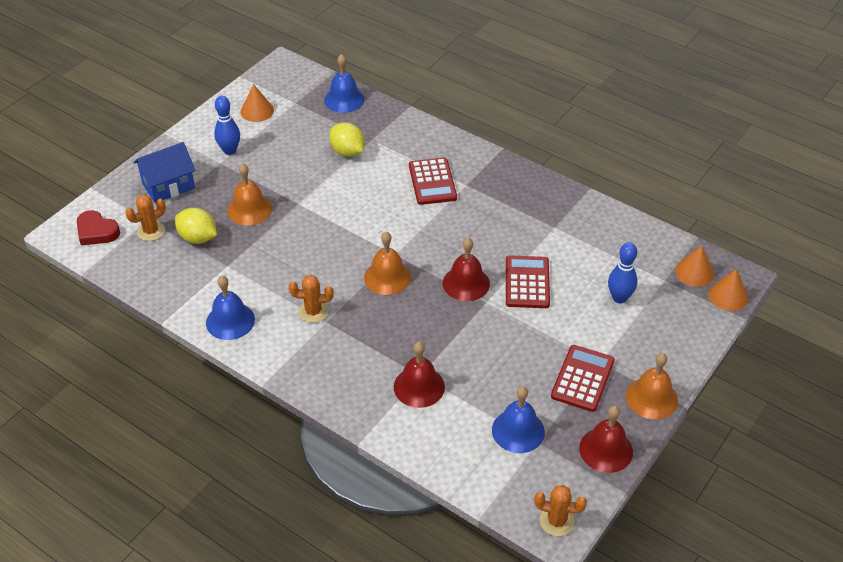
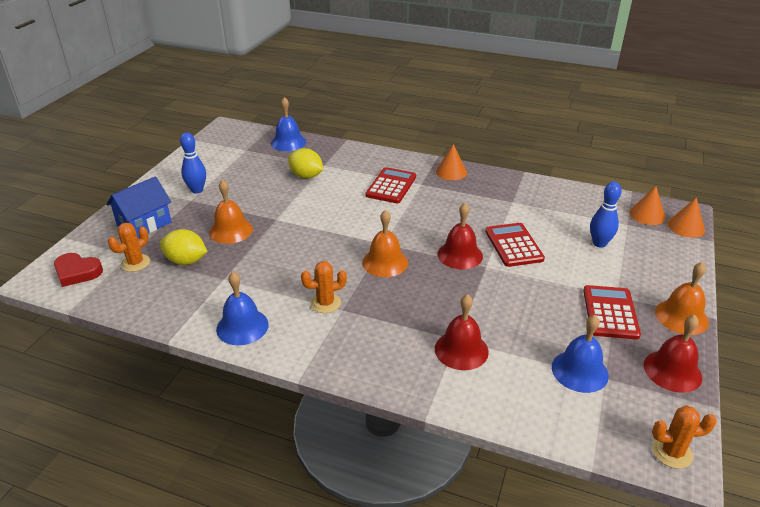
camera: 15 degrees left, 10 degrees down
orange cone [240,84,274,122] -> orange cone moved to [436,144,467,180]
red calculator [409,158,457,205] -> red calculator turned 135 degrees counterclockwise [366,167,416,204]

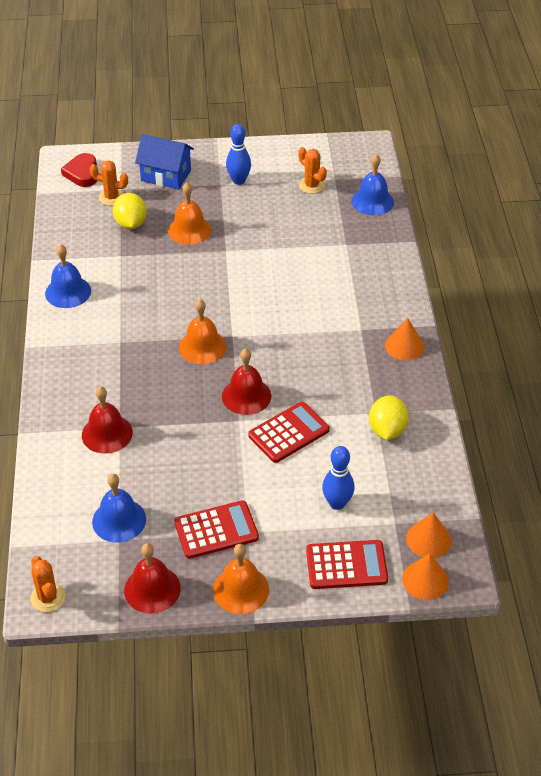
camera: 65 degrees right, 10 degrees up
yellow lemon [288,148,324,179] -> yellow lemon moved to [369,395,409,440]
orange cactus [301,261,347,313] -> orange cactus moved to [298,147,327,194]
red calculator [366,167,416,204] -> red calculator moved to [306,540,388,589]

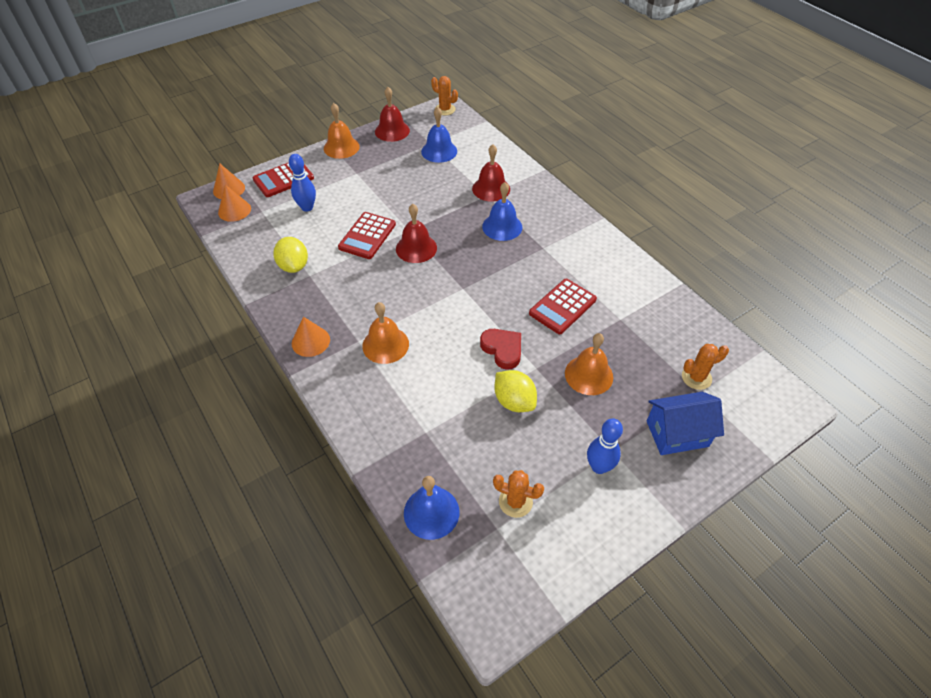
camera: 150 degrees right, 5 degrees up
blue bell [45,244,91,308] -> blue bell moved to [482,182,522,241]
red heart [61,153,97,187] -> red heart moved to [480,329,521,370]
yellow lemon [113,193,147,229] -> yellow lemon moved to [494,370,537,412]
red calculator [174,500,259,559] -> red calculator moved to [529,279,597,334]
orange bell [179,299,227,364] -> orange bell moved to [362,302,409,364]

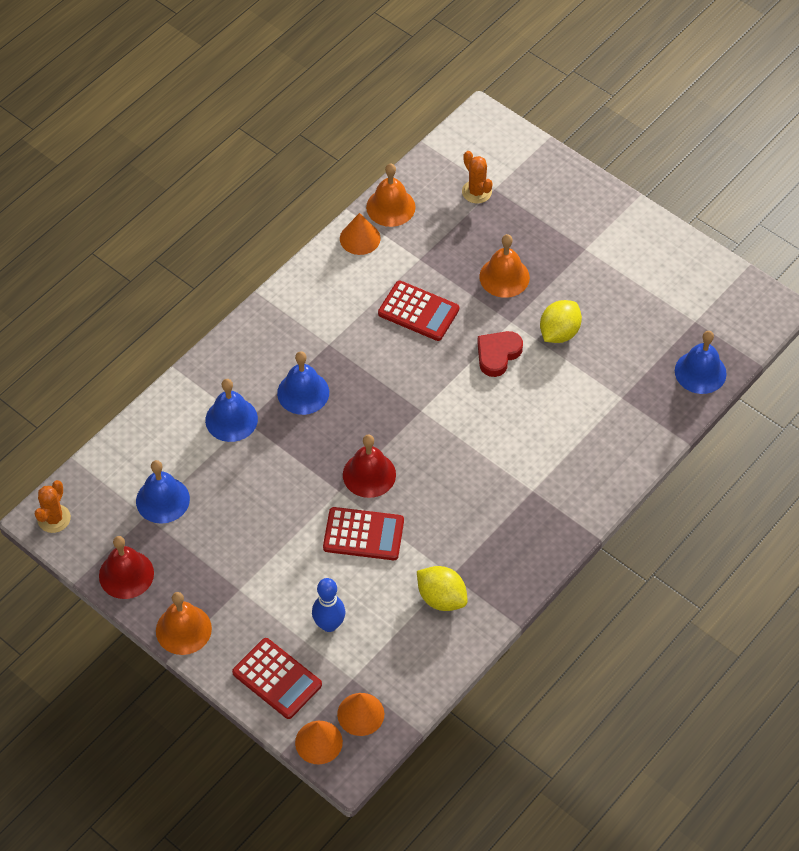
camera: 105 degrees left, 5 degrees up
yellow lemon [273,237,308,273] -> yellow lemon turned 75 degrees clockwise [417,566,468,611]
orange cone [292,317,330,357] -> orange cone moved to [340,213,381,255]
orange bell [362,302,409,364] -> orange bell moved to [366,164,415,227]
red bell [472,144,510,202] -> blue bell [205,379,258,442]
orange cactus [493,470,544,518] -> none
blue bowling pin [587,418,623,474] -> none
blue house [647,392,724,455] -> none

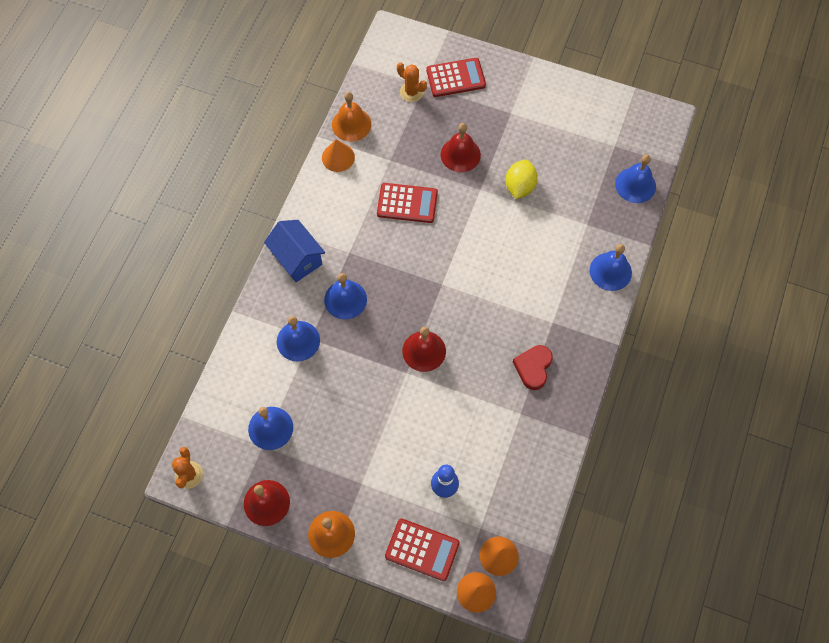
camera: 20 degrees left, 10 degrees up
red calculator [323,507,404,560] -> red calculator moved to [426,58,486,97]
yellow lemon [417,566,468,611] -> none
red heart [477,331,523,377] -> red heart moved to [513,345,553,390]
orange bell [479,234,530,298] -> red bell [441,123,481,172]
none -> blue house [264,220,325,282]
none -> blue bell [590,244,632,291]

